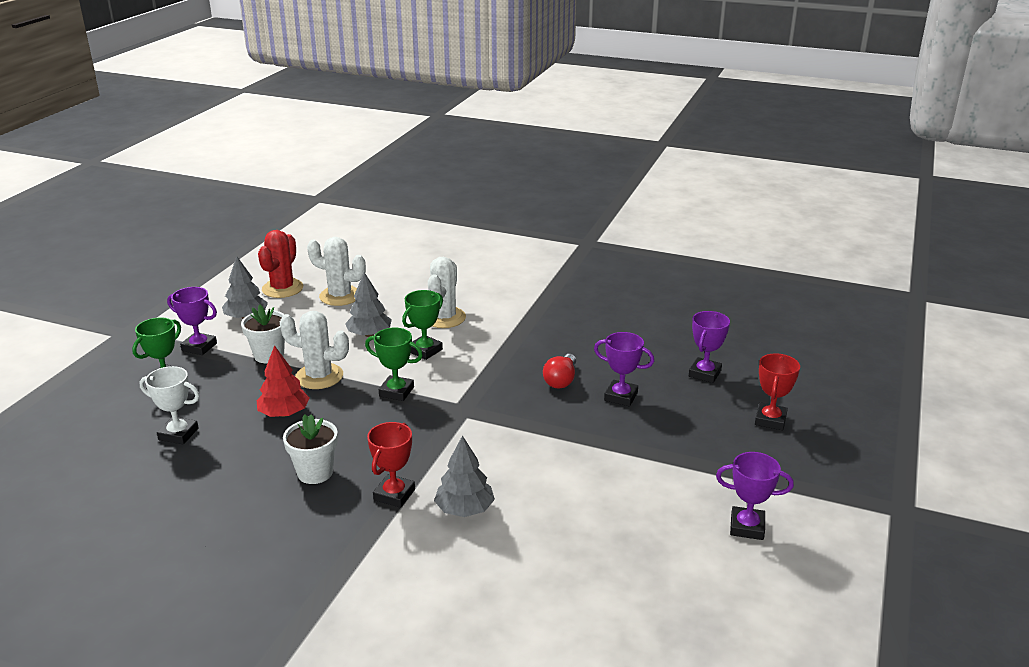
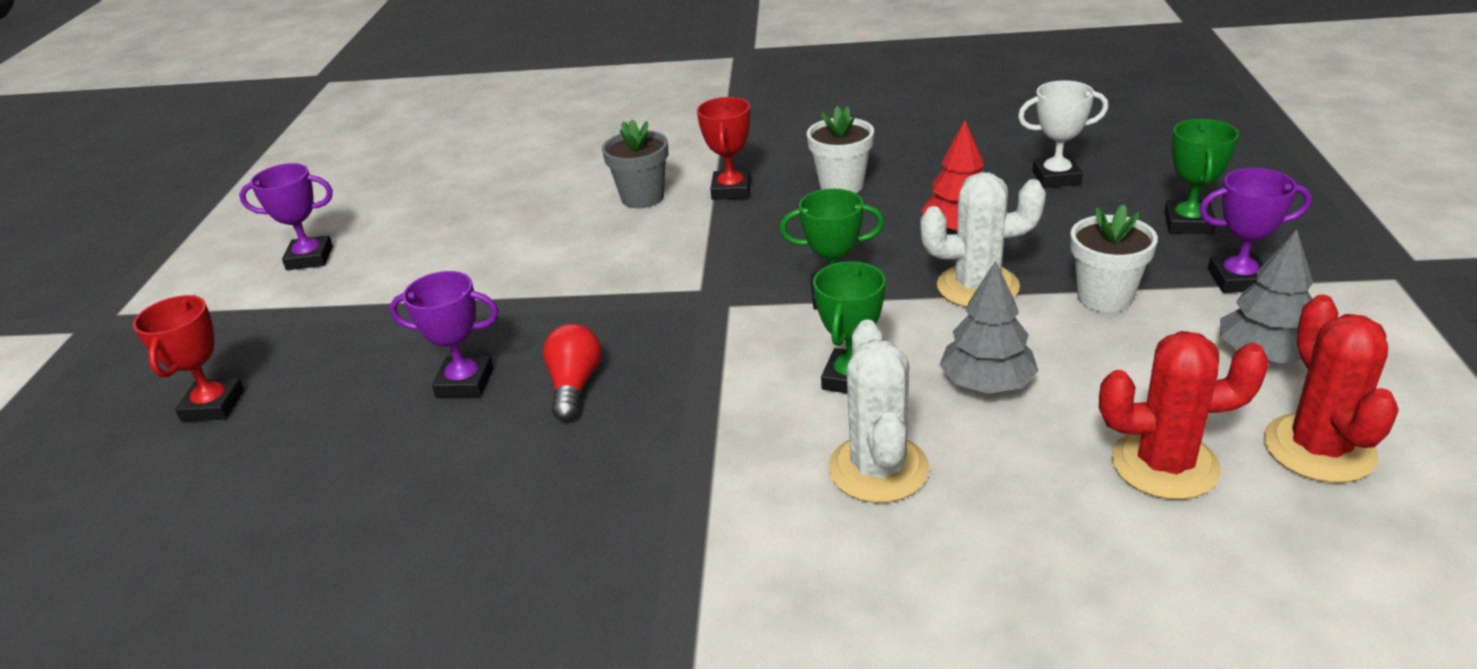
camera: 165 degrees right, 5 degrees up
white cactus [307,237,366,306] -> red cactus [1099,331,1269,500]
grey tree [434,435,495,517] -> grey flower pot [602,119,668,208]
purple trophy [689,311,730,383] -> none

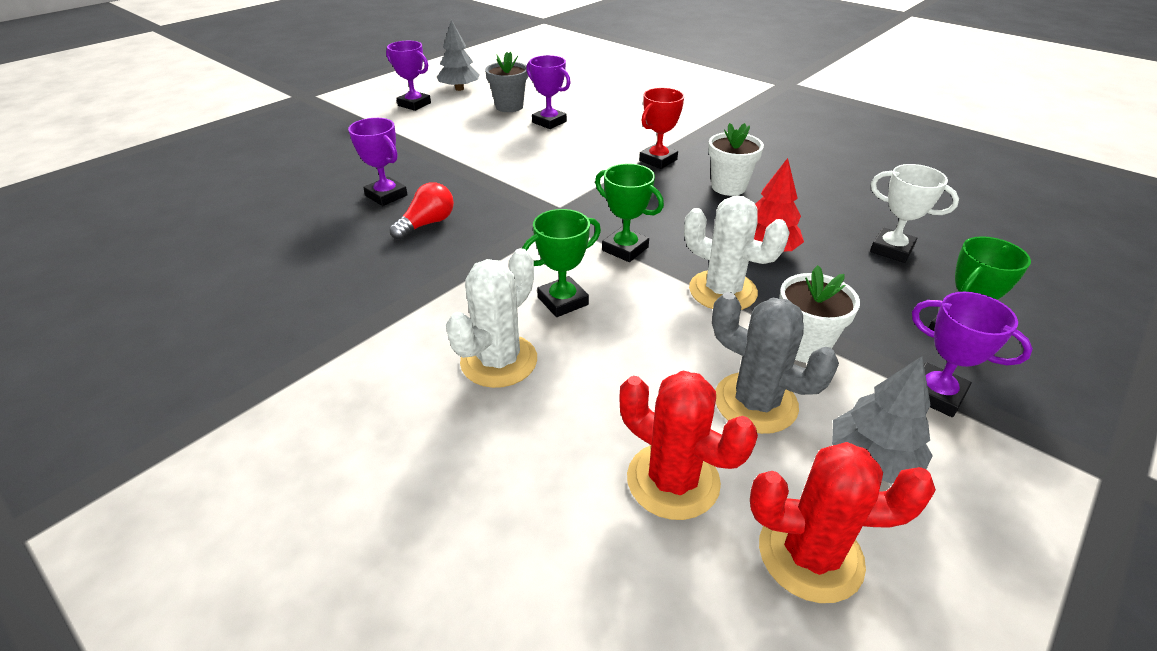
camera: 35 degrees right, 5 degrees up
red trophy [133,295,245,422] -> none
grey flower pot [602,119,668,208] -> grey flower pot moved to [485,52,528,112]
grey tree [939,260,1038,394] -> grey tree moved to [437,20,480,91]
red cactus [1264,294,1399,483] -> red cactus turned 60 degrees clockwise [750,442,936,603]
none -> purple trophy [526,55,571,129]
none -> grey cactus [712,292,839,434]

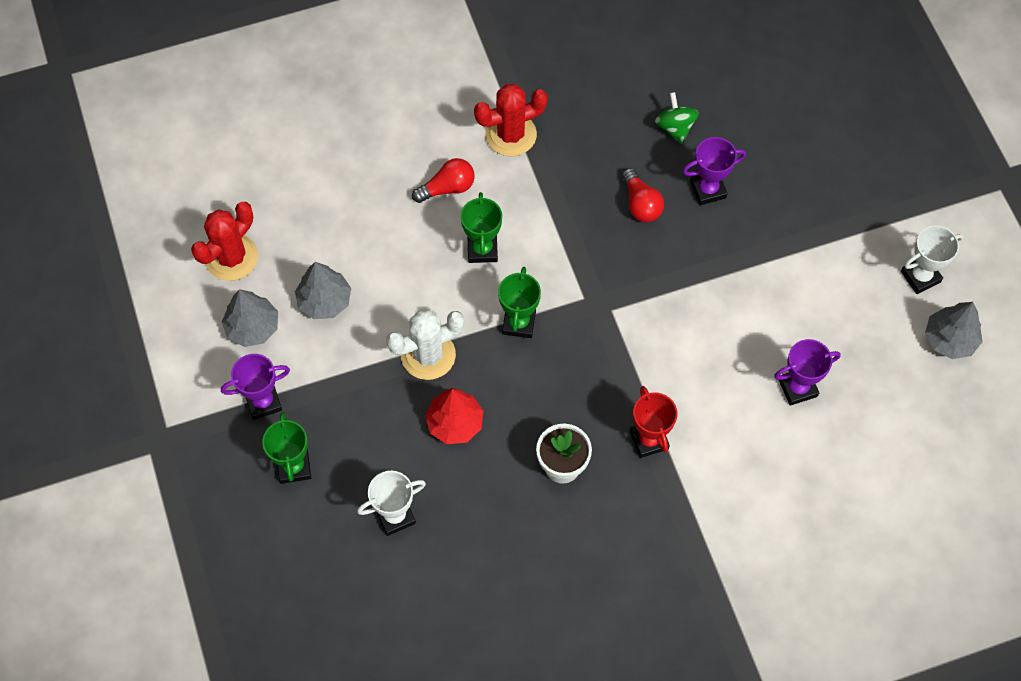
camera: 120 degrees right, 25 degrees up
purple trophy [386,41,431,111] -> white trophy [901,226,964,294]
white cactus [446,248,537,388] -> red light bulb [412,158,475,203]
grey flower pot [485,52,528,112] -> none
green trophy [595,163,664,262] -> green trophy turned 60 degrees counterclockwise [498,267,541,338]
red cactus [620,371,758,520] -> red cactus moved to [474,84,548,156]
grey cactus [712,292,839,434] -> grey tree [295,262,351,319]
white flower pot [779,265,860,363] -> none
none -> green spinning top [655,92,699,144]

